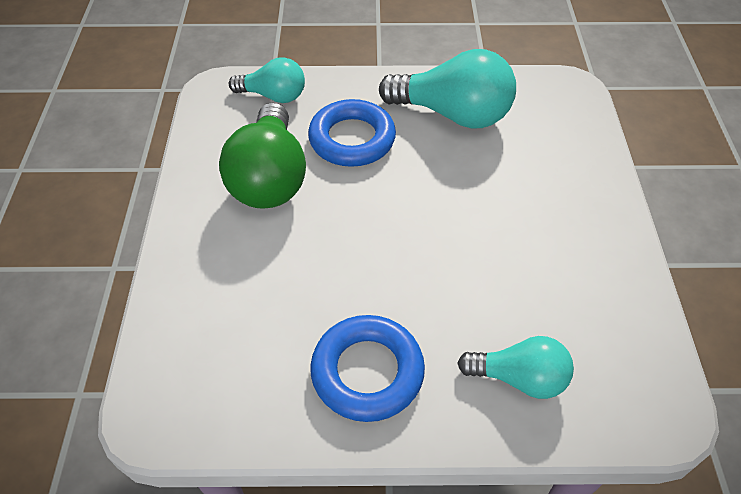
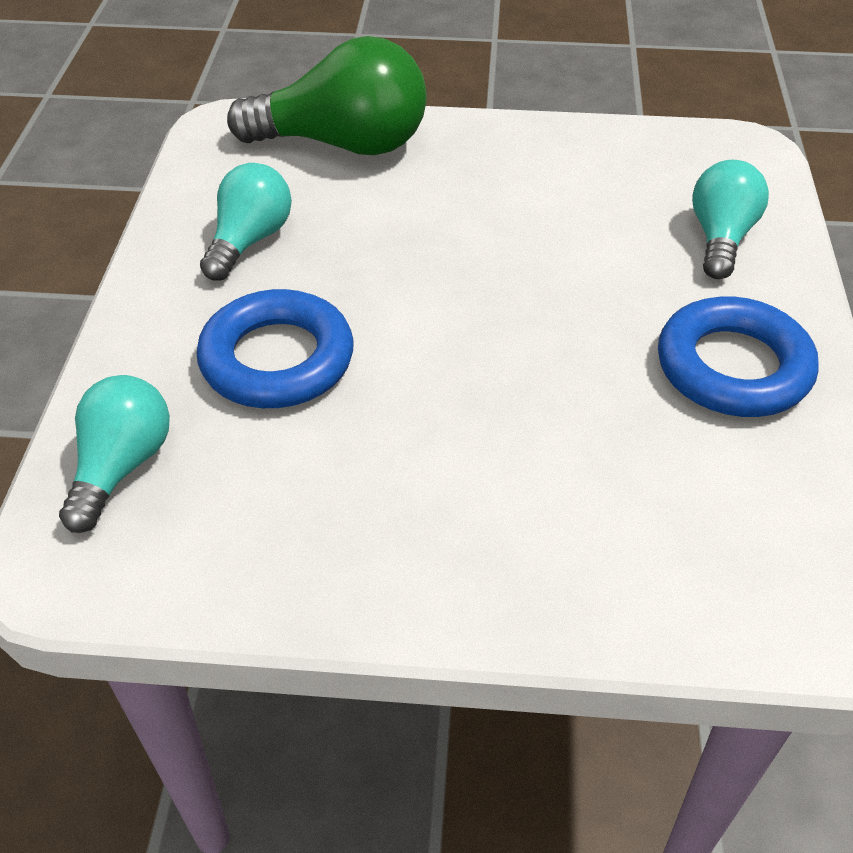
camera: 85 degrees left, 5 degrees down
green light bulb [219,102,306,209] -> green light bulb moved to [227,36,427,155]
turquoise light bulb [379,49,516,129] -> turquoise light bulb [200,163,292,280], size x0.60

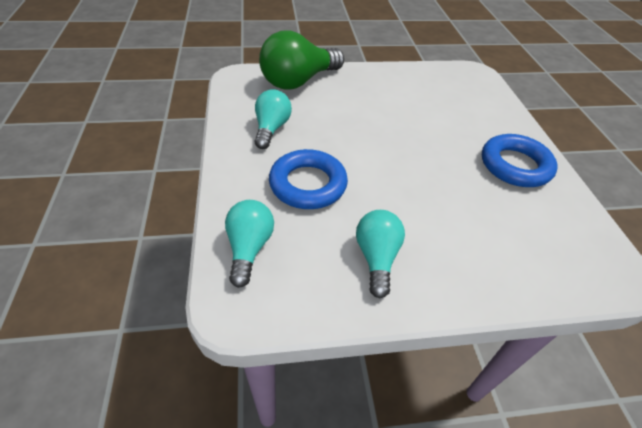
camera: 15 degrees left, 0 degrees up
green light bulb [227,36,427,155] -> green light bulb turned 150 degrees clockwise [259,30,344,90]
turquoise light bulb [692,160,769,279] -> turquoise light bulb moved to [356,210,405,298]

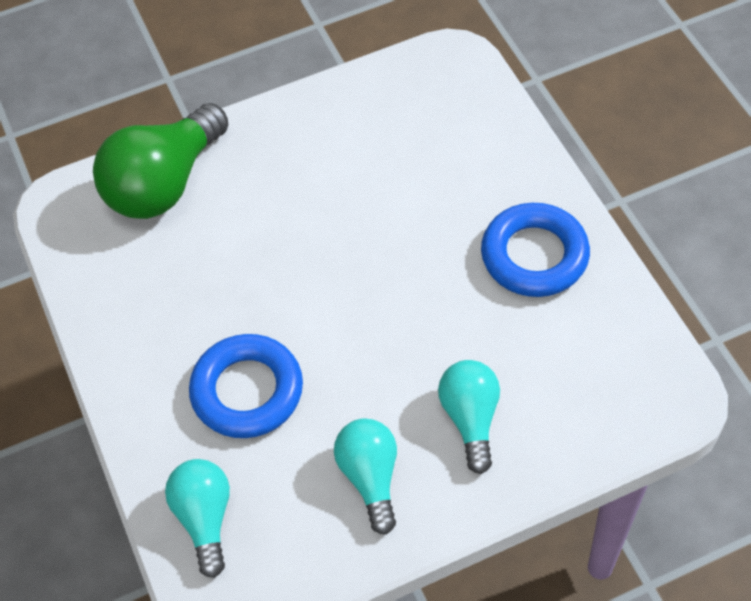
camera: 10 degrees left, 10 degrees up
turquoise light bulb [255,89,292,149] -> turquoise light bulb moved to [438,360,500,474]

